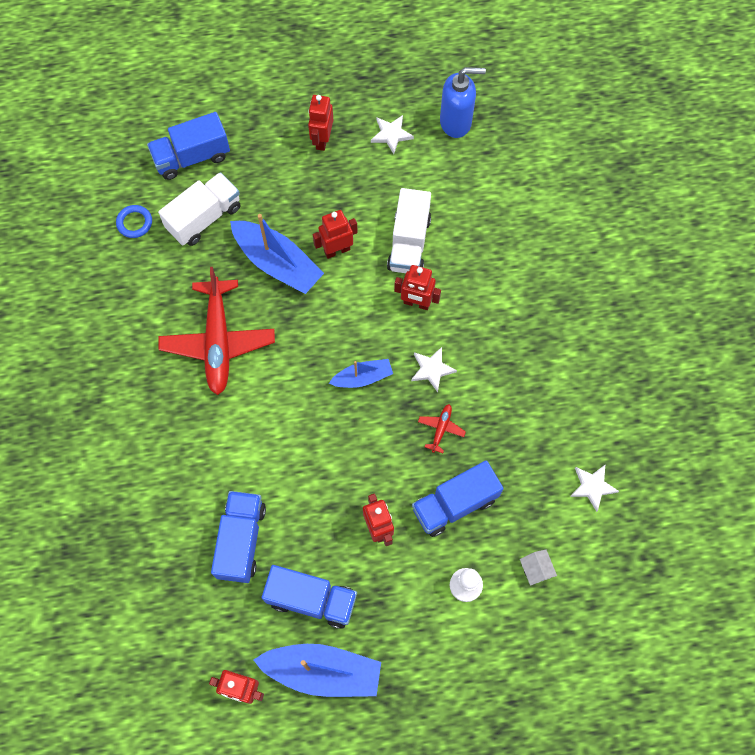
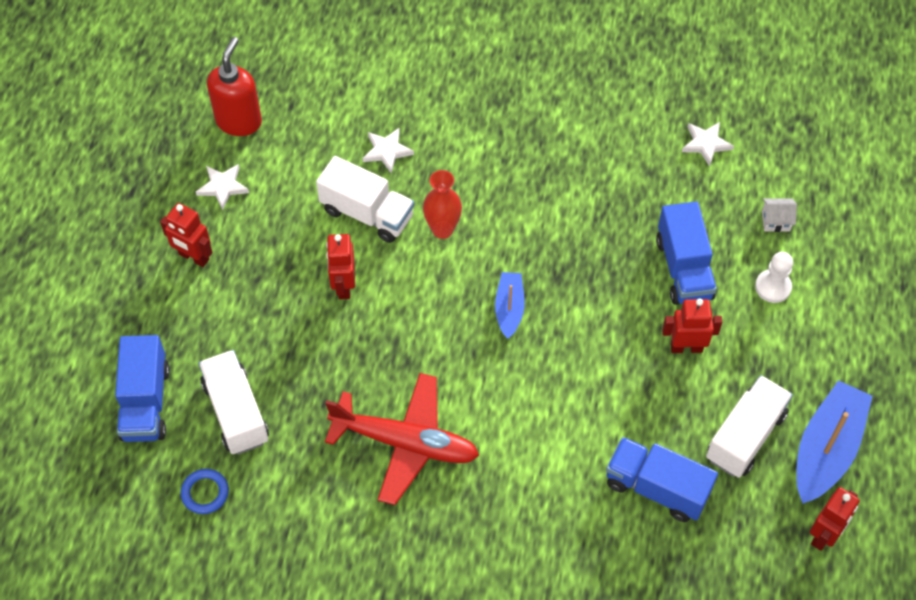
camera: 70 degrees left, 10 degrees down
blue boat [230,214,324,294] -> none
blue truck [262,565,357,629] -> white truck [706,375,793,478]
red robot [394,265,441,310] -> red vase [423,170,462,239]
white star [411,347,457,392] -> white star moved to [362,128,414,173]
red plane [418,404,466,453] -> none
blue soap dispenser [440,67,486,138] -> red soap dispenser [207,37,262,136]

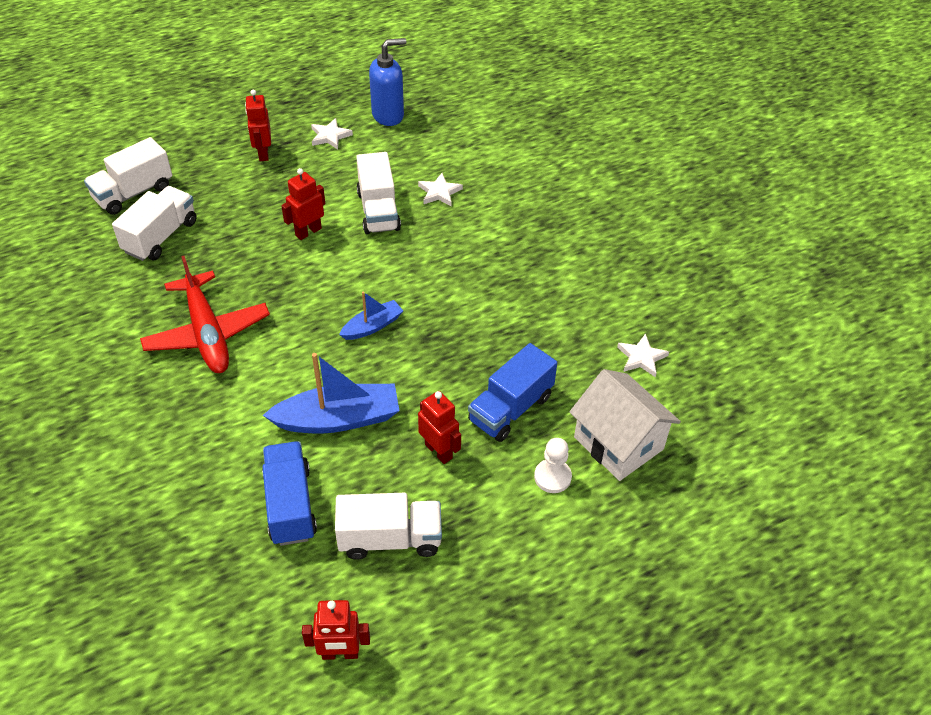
camera: 50 degrees right, 10 degrees down
blue truck [115,335,170,442] -> white truck [84,137,172,215]
blue ring [181,469,229,514] -> none
red soap dispenser [207,37,262,136] -> blue soap dispenser [369,38,406,126]
red vase [423,170,462,239] -> none
white house [762,198,797,232] -> white house [570,369,681,481], size x2.46
blue boat [796,380,873,504] -> blue boat moved to [263,353,399,433]

